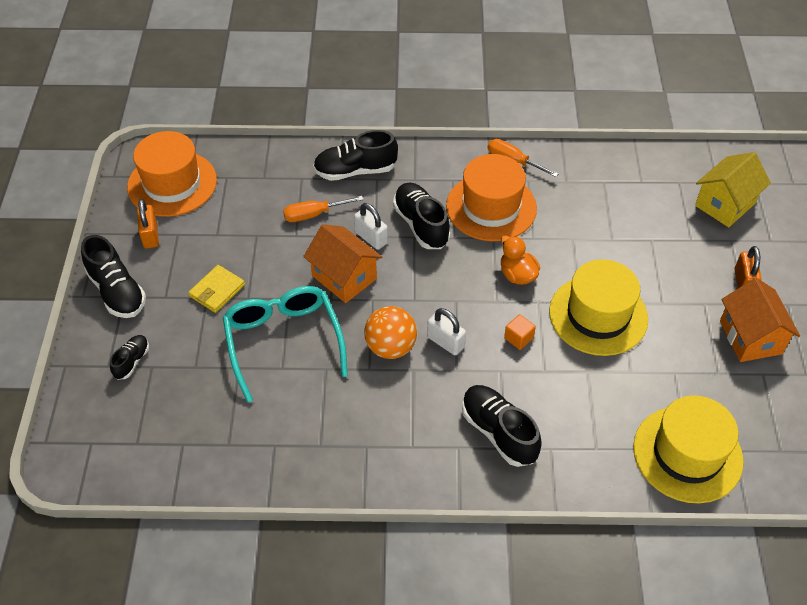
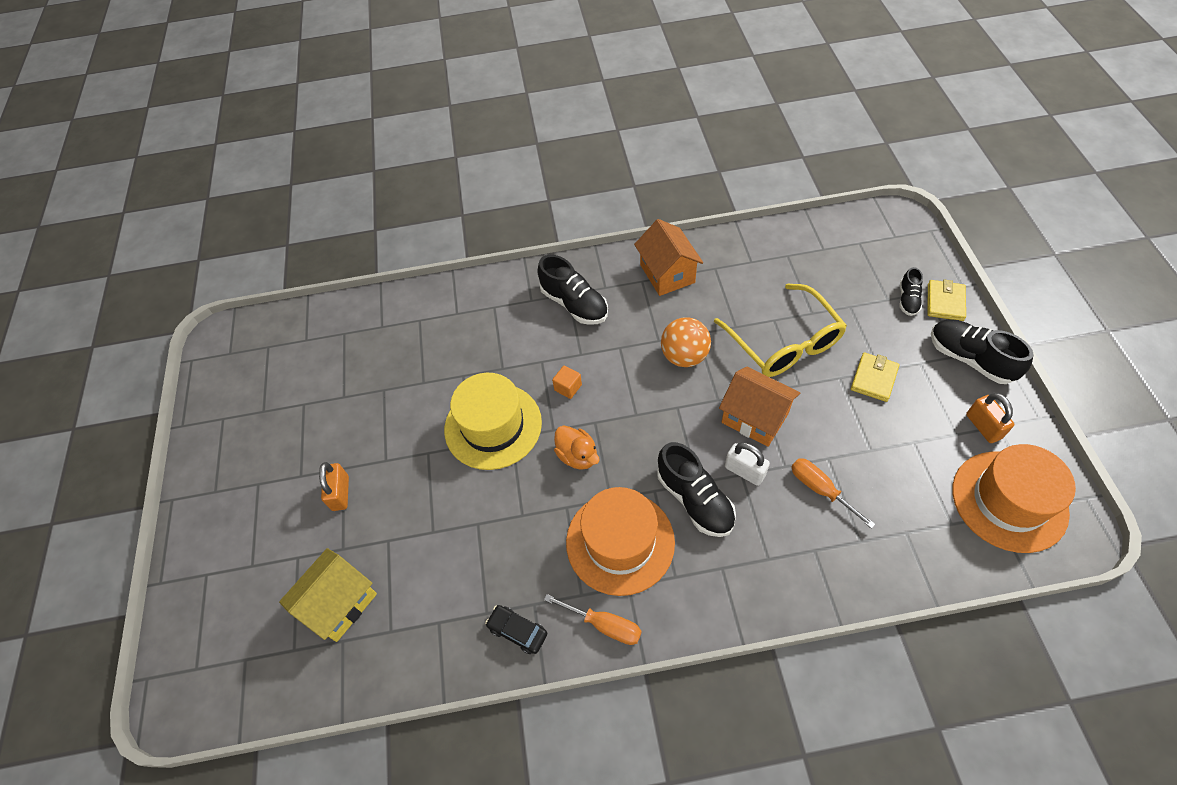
camera: 175 degrees right, 5 degrees up
turquoise glasses [222,286,348,403] -> yellow glasses [714,283,847,377]
orange screwdriver [283,196,364,222] -> orange screwdriver turned 105 degrees counterclockwise [791,458,875,529]
black shoe [313,130,398,181] -> none
white padlock [427,308,466,355] -> none
yellow hat [633,395,744,503] -> none
orange house [720,278,800,362] -> orange house moved to [634,219,703,296]
none -> black car [485,605,547,654]
none -> yellow wallet [927,279,966,321]

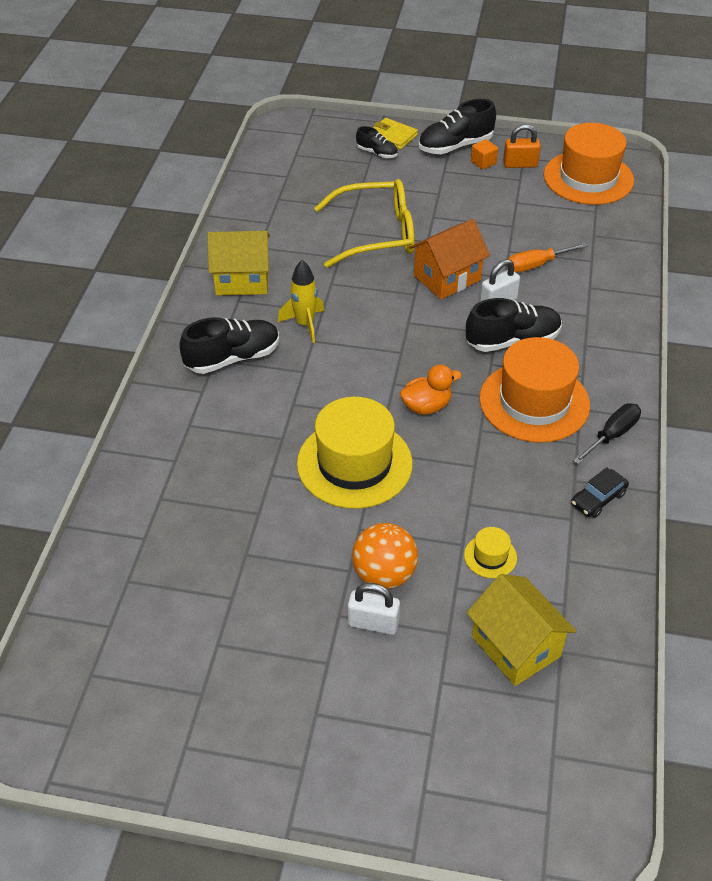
camera: 75 degrees left, 10 degrees down
orange padlock [319,462,349,511] -> white padlock [348,583,400,635]
orange screwdriver [544,594,642,645] -> black screwdriver [573,403,641,464]
orange cube [552,365,582,399] -> orange cube moved to [471,139,498,170]
orange house [634,219,703,296] -> yellow house [207,231,270,295]
orange ball [661,317,711,367] -> orange ball moved to [352,523,418,589]
yellow wallet [851,353,900,402] -> none
none -> yellow rocket [278,260,324,343]
none -> yellow hat [464,527,517,578]

